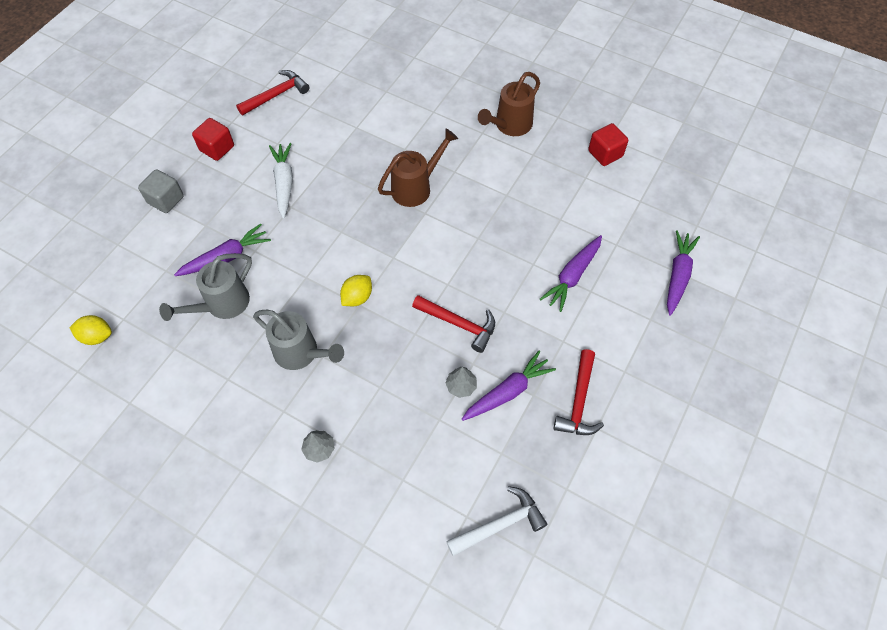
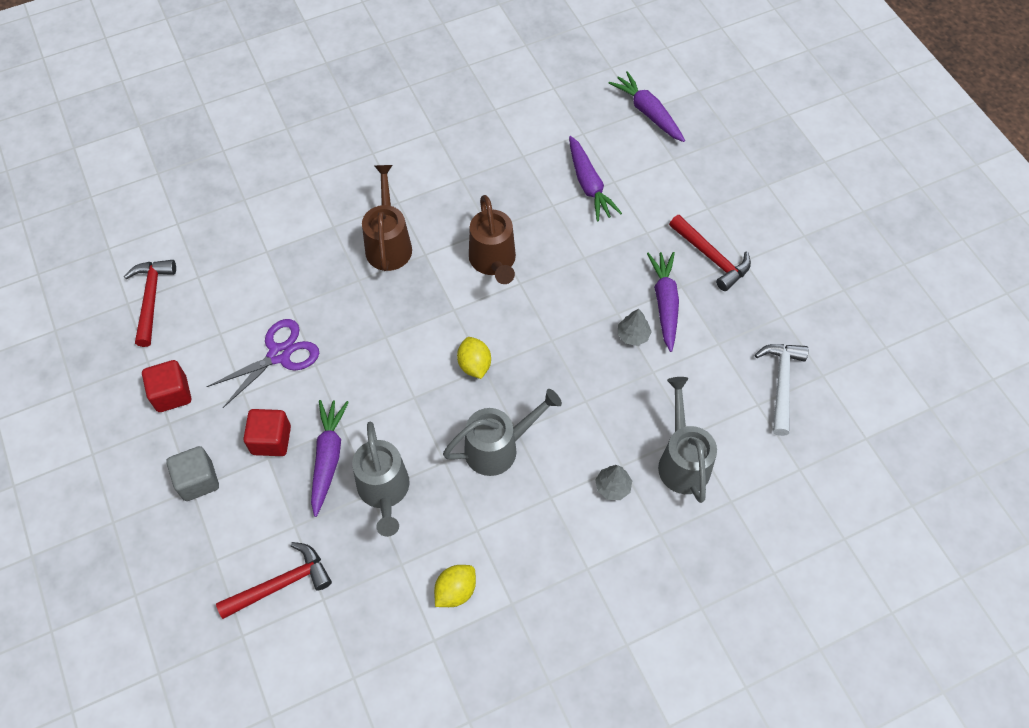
camera: 55 degrees left, 0 degrees up
yellow lemon [69,315,112,345] -> yellow lemon moved to [434,565,476,607]
white carrot [269,143,293,219] -> purple scissors [207,319,319,408]
red hammer [412,295,495,353] -> red hammer moved to [216,542,332,619]
brown watering can [478,72,540,136] -> brown watering can moved to [469,195,516,284]
red cube [588,123,628,166] -> red cube moved to [244,409,291,456]
none -> grey watering can [658,377,717,503]

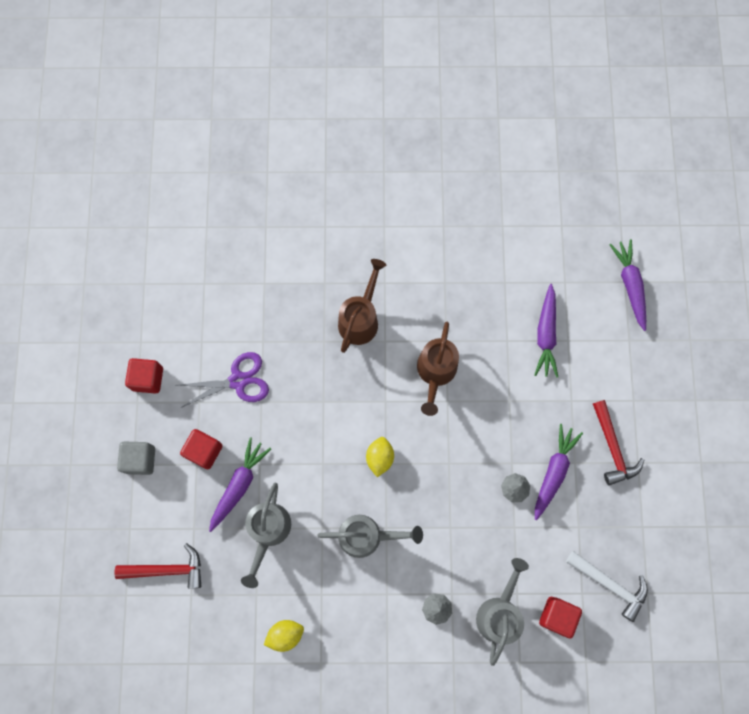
camera: 25 degrees right, 15 degrees up
red hammer [124,260,176,347] -> none
white hammer [755,344,808,436] -> white hammer turned 90 degrees clockwise [566,551,648,622]
none -> red cube [539,597,582,638]

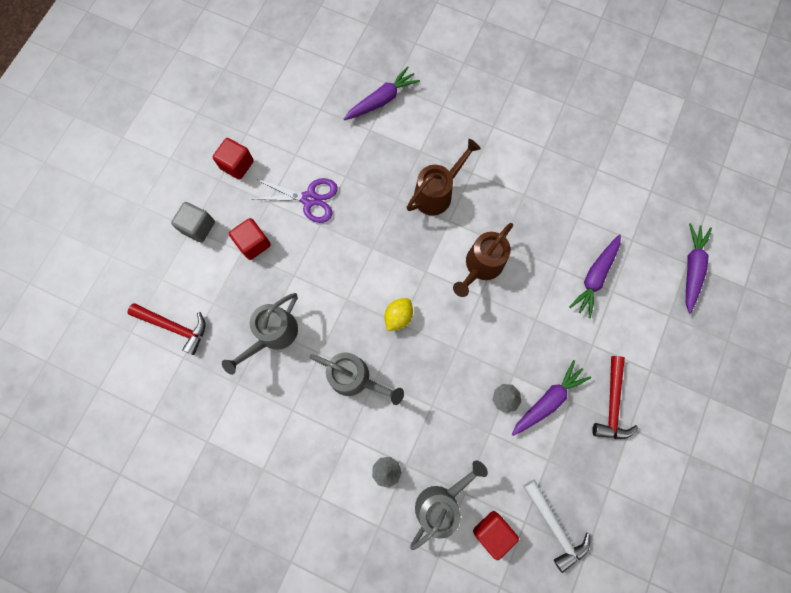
camera: 25 degrees right, 0 degrees up
purple carrot [209,437,271,532] -> purple carrot moved to [344,66,420,120]
yellow lemon [264,620,304,652] -> none

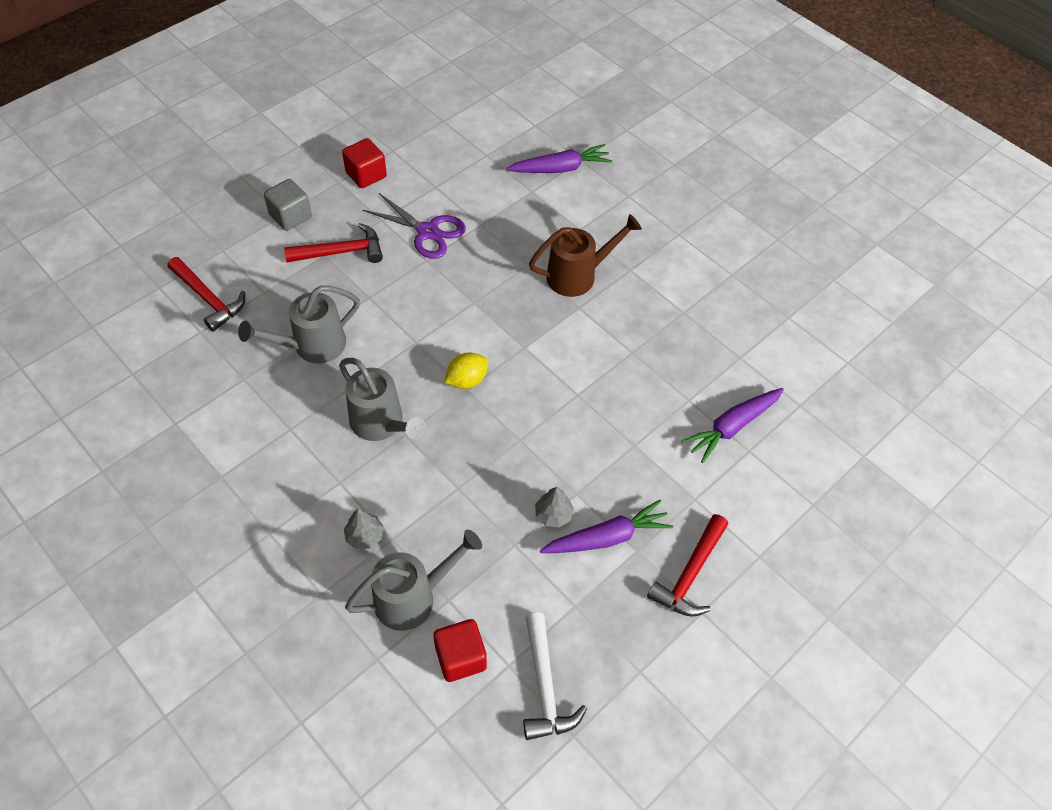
camera: 20 degrees right, 20 degrees down
red cube [229,218,271,260] -> red hammer [284,223,383,263]
brown watering can [453,223,513,297] -> none
purple carrot [686,223,712,313] -> none

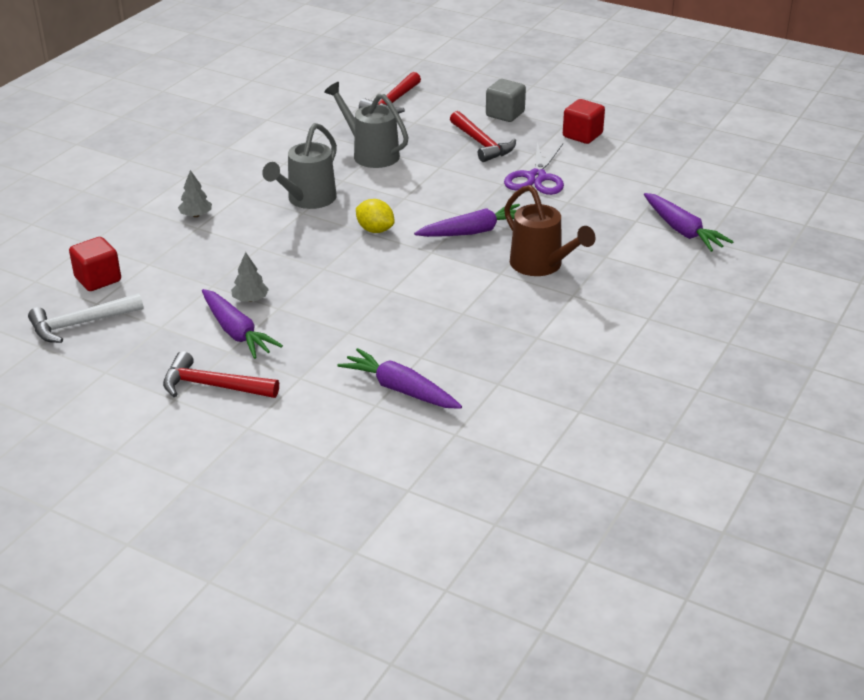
camera: 75 degrees right, 20 degrees down
grey watering can [345,530,482,631] -> none
none -> purple carrot [414,204,520,237]

